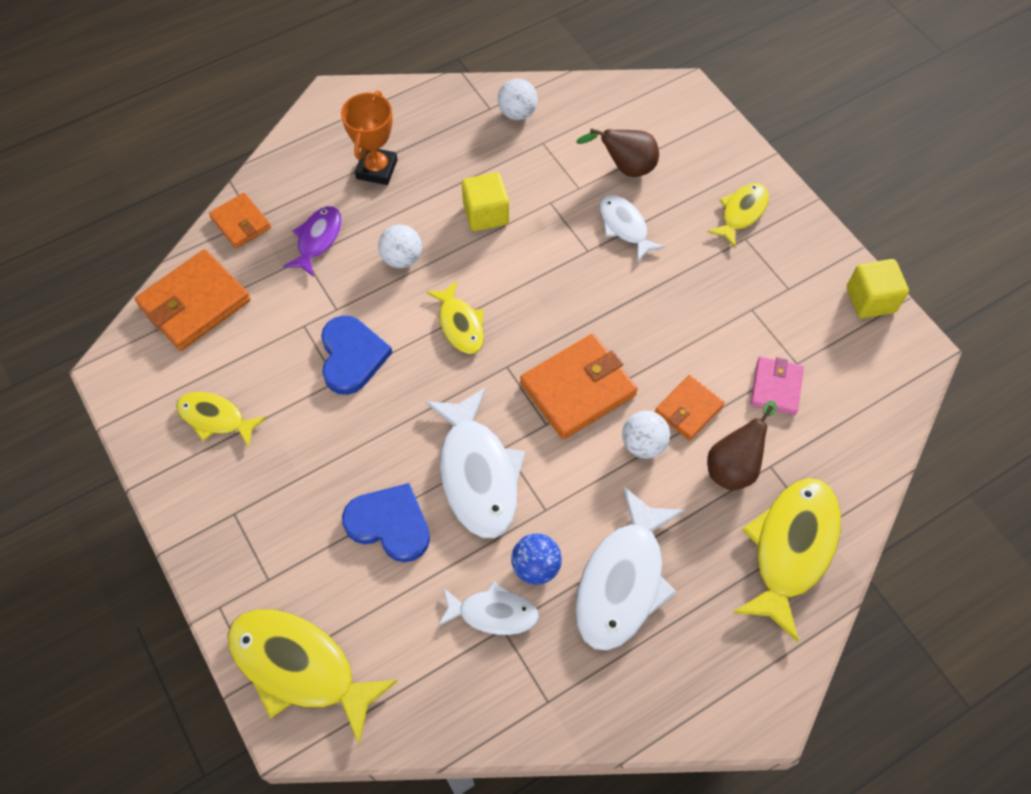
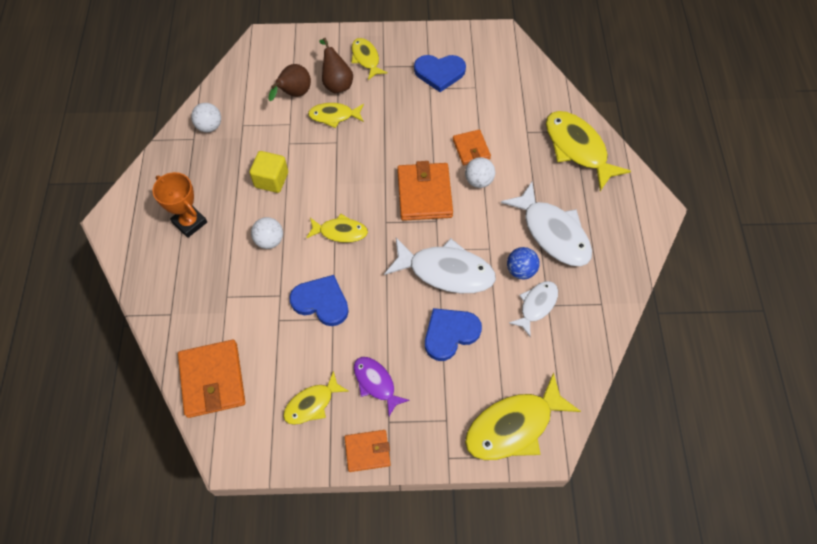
camera: 60 degrees left, 0 degrees up
orange wallet [209,193,271,248] -> orange wallet moved to [345,430,391,472]
purple fish [283,206,342,277] -> purple fish moved to [354,357,410,416]
white fish [600,195,665,262] -> yellow fish [308,103,364,128]
brown pear [707,401,776,490] -> brown pear moved to [319,38,353,93]
pink wallet [750,357,804,415] -> none
yellow cube [847,259,909,319] -> none
none -> blue heart [414,55,466,92]

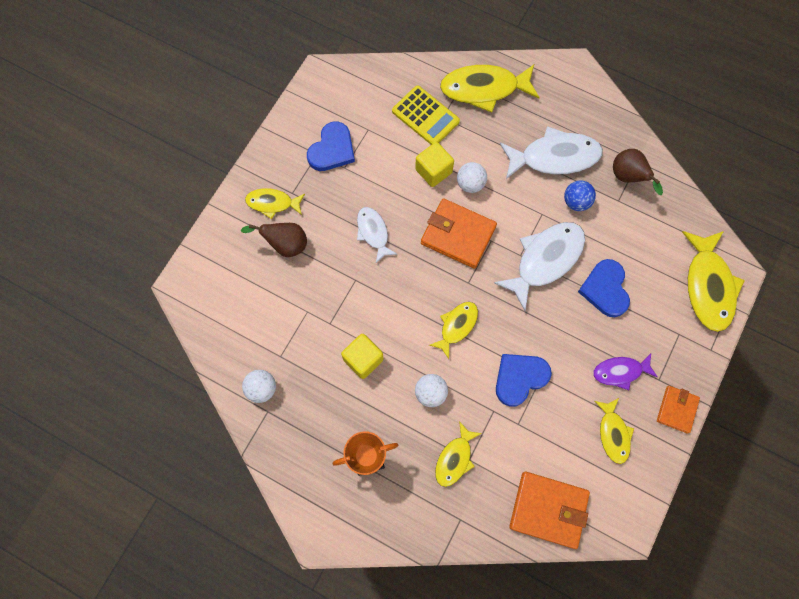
camera: 60 degrees left, 10 degrees up
brown pear [269,64,311,101] -> brown pear moved to [613,149,663,195]
yellow fish [308,103,364,128] -> yellow fish moved to [435,421,482,487]
orange wallet [453,130,491,165] -> yellow cube [415,142,454,187]
white fish [509,281,558,337] -> white fish moved to [357,207,398,263]
none -> yellow calculator [392,86,460,145]

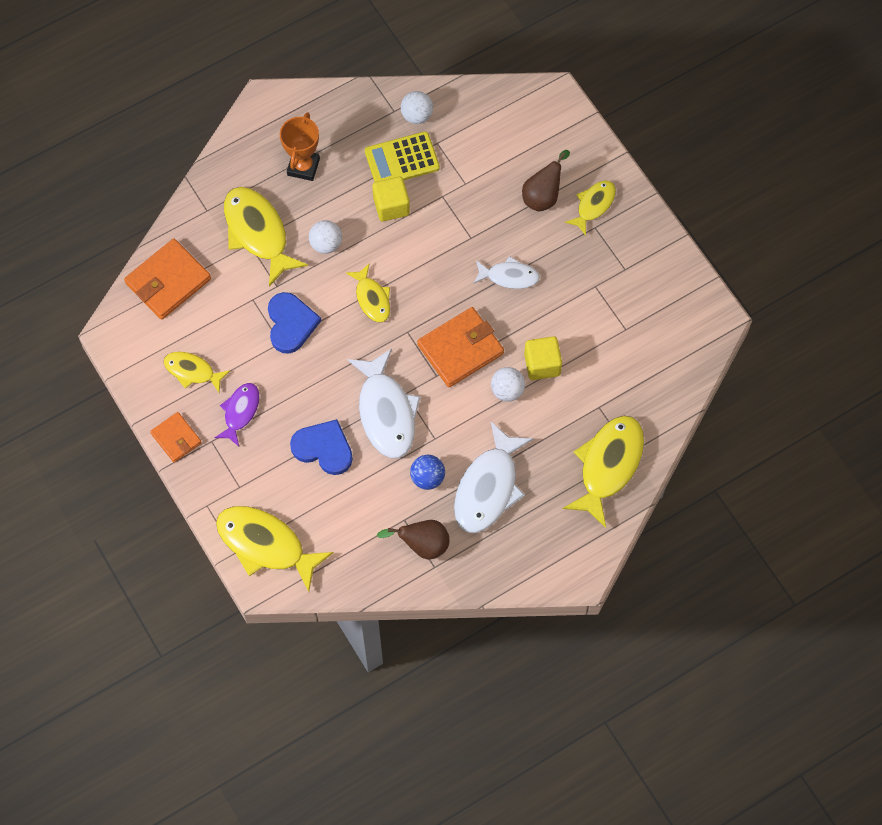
camera: 120 degrees right, 5 degrees down
blue heart [307,121,355,171] -> none
yellow calculator [392,86,460,145] -> yellow calculator moved to [365,131,440,182]
yellow fish [435,421,482,487] -> yellow fish [224,187,308,287], size x1.74

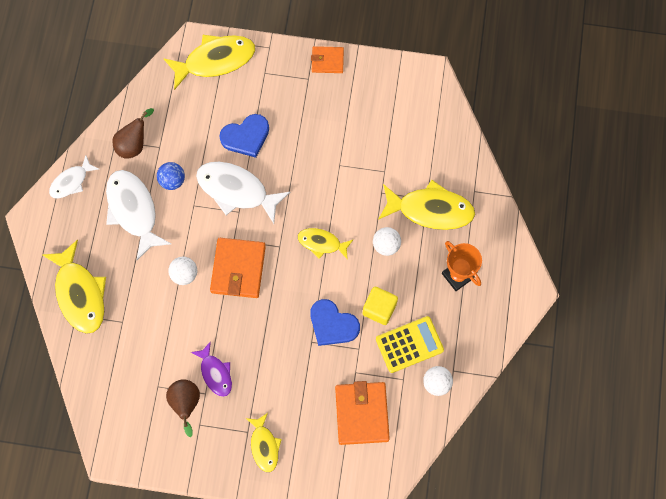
camera: 130 degrees right, 5 degrees up
orange wallet [124,239,211,319] -> orange wallet moved to [335,381,390,445]
yellow fish [164,352,230,392] -> none
purple fish [214,383,260,446] -> purple fish moved to [191,341,232,397]
blue heart [268,292,321,354] -> blue heart moved to [310,299,360,346]
yellow calculator [365,131,440,182] -> yellow calculator turned 45 degrees clockwise [376,316,444,373]
white fish [473,256,540,289] -> white fish moved to [49,155,99,199]
brown pear [522,150,570,211] -> brown pear moved to [166,379,200,437]
yellow cube [524,336,562,380] -> none

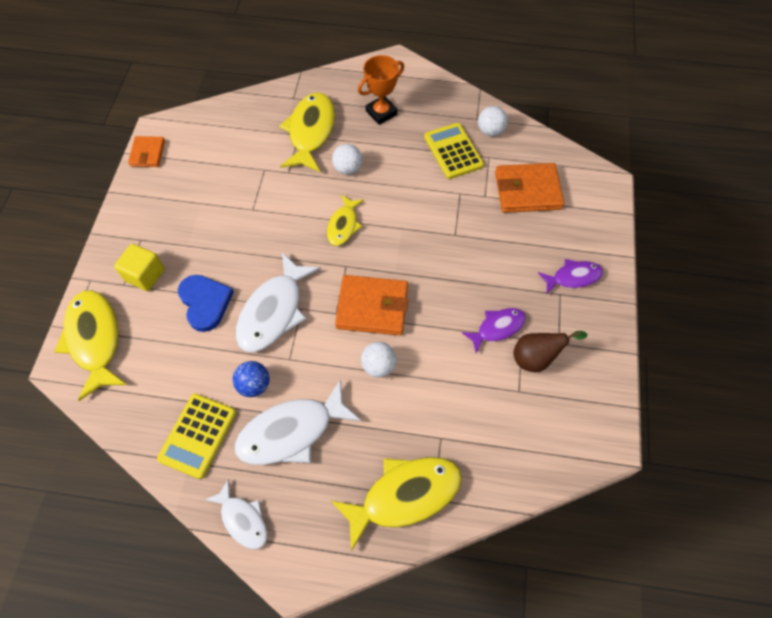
camera: 90 degrees left, 10 degrees down
brown pear [112,108,154,159] -> yellow calculator [157,394,236,479]
yellow fish [246,413,282,472] -> purple fish [538,259,603,294]
blue heart [310,299,360,346] -> none
orange wallet [311,46,344,73] -> orange wallet moved to [128,136,165,167]
yellow cube [362,287,398,325] -> yellow cube moved to [114,244,164,291]

